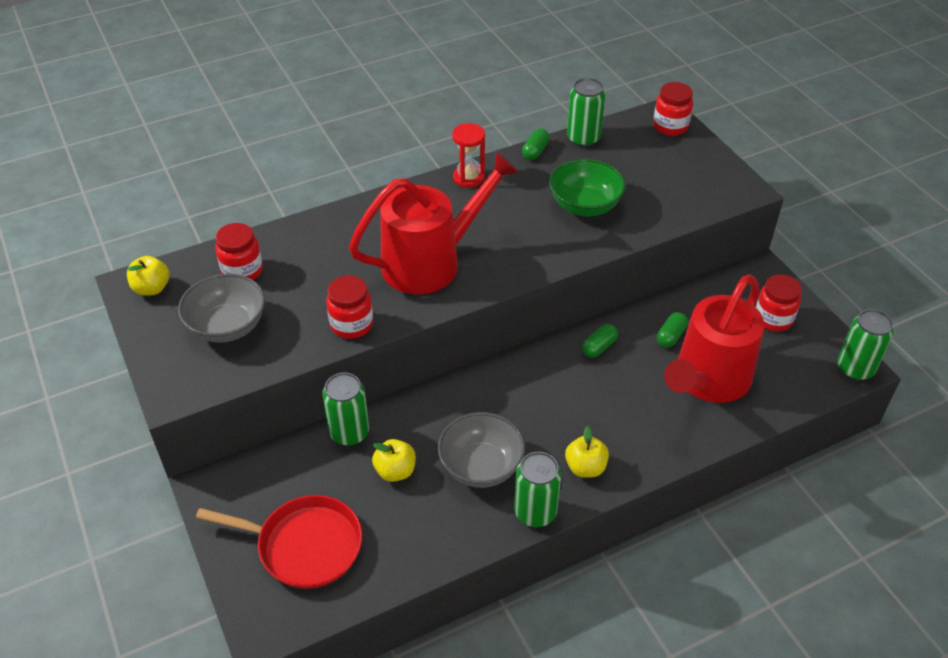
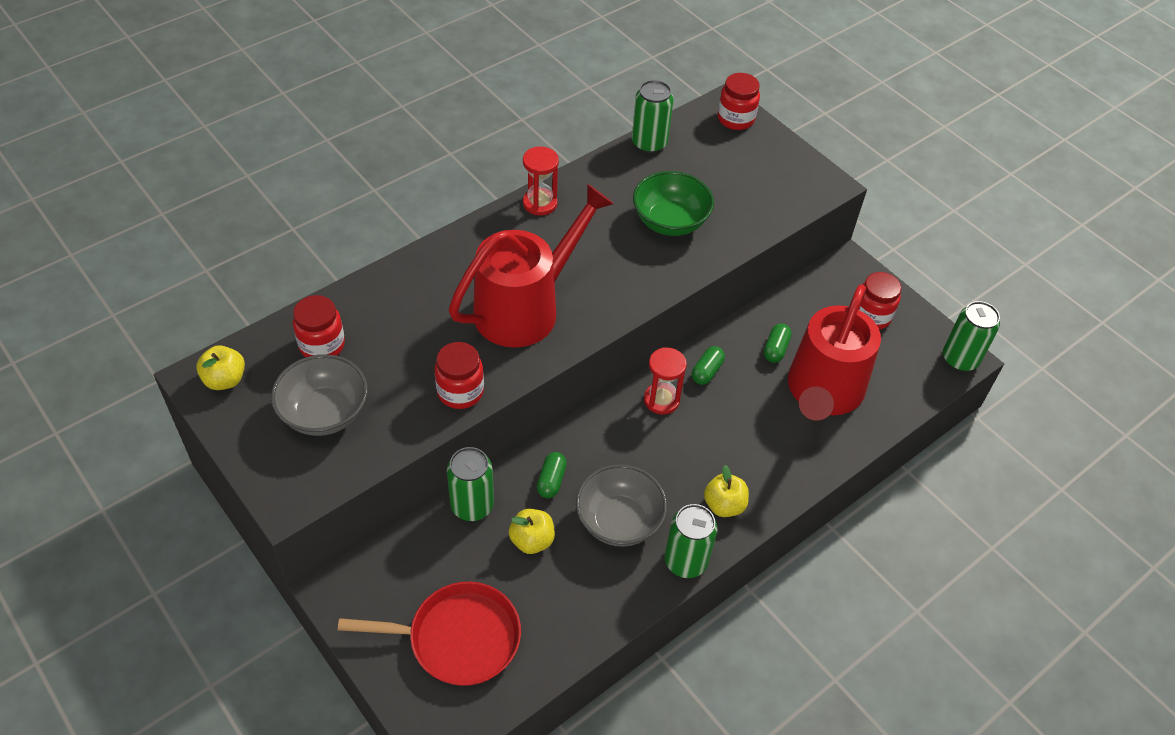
camera: 15 degrees left, 5 degrees up
green capsule [522,129,550,160] -> green capsule moved to [537,452,567,498]
none -> red hourglass [644,347,687,415]

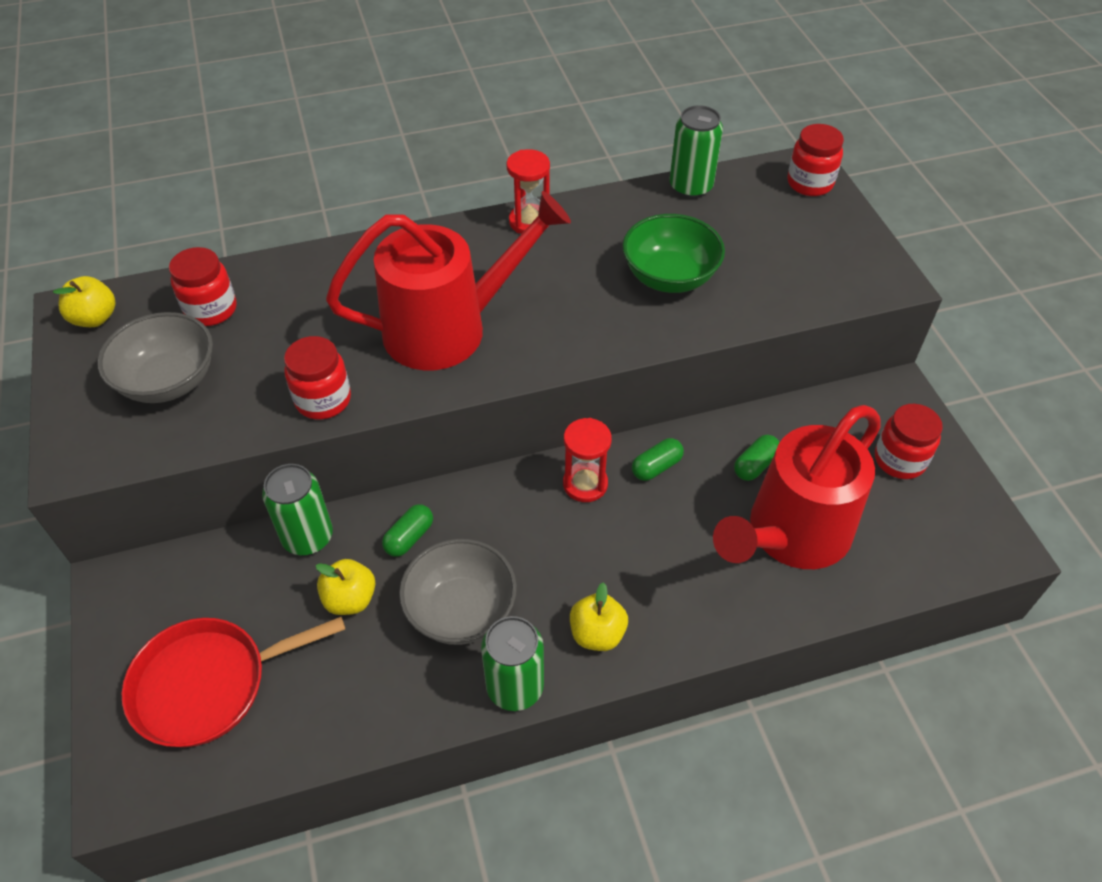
camera: 25 degrees right, 0 degrees up
red pan [338,582,521,686] -> red pan turned 135 degrees clockwise [122,617,345,747]
green can [943,301,1000,371] -> none

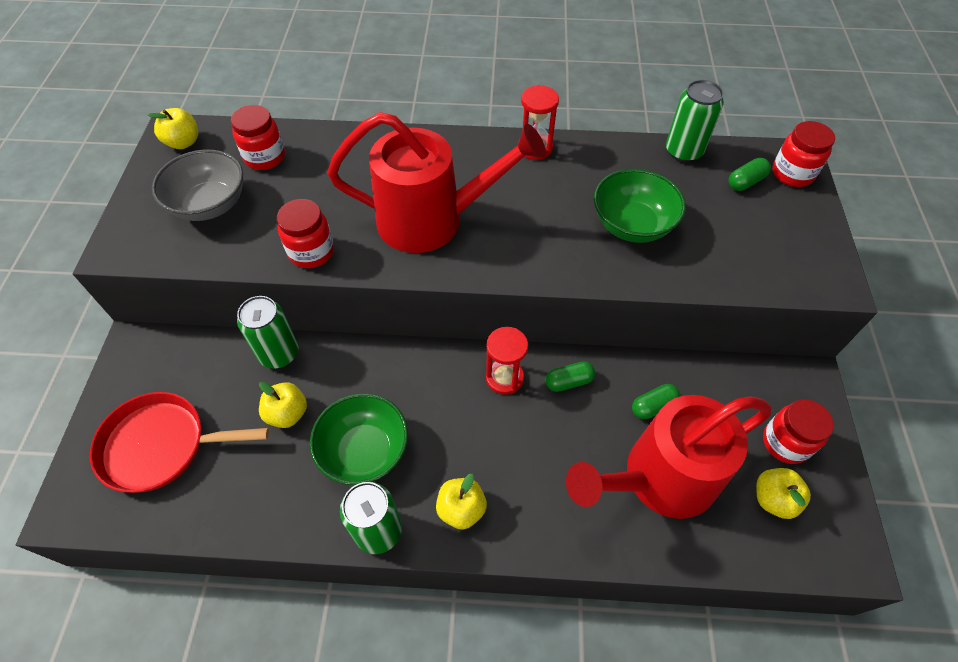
camera: 20 degrees right, 5 degrees up
green capsule [382,504,433,557] -> green capsule moved to [729,158,771,191]
grey bowl [399,539,517,645] -> green bowl [310,393,408,485]
none -> yellow apple [756,468,811,519]

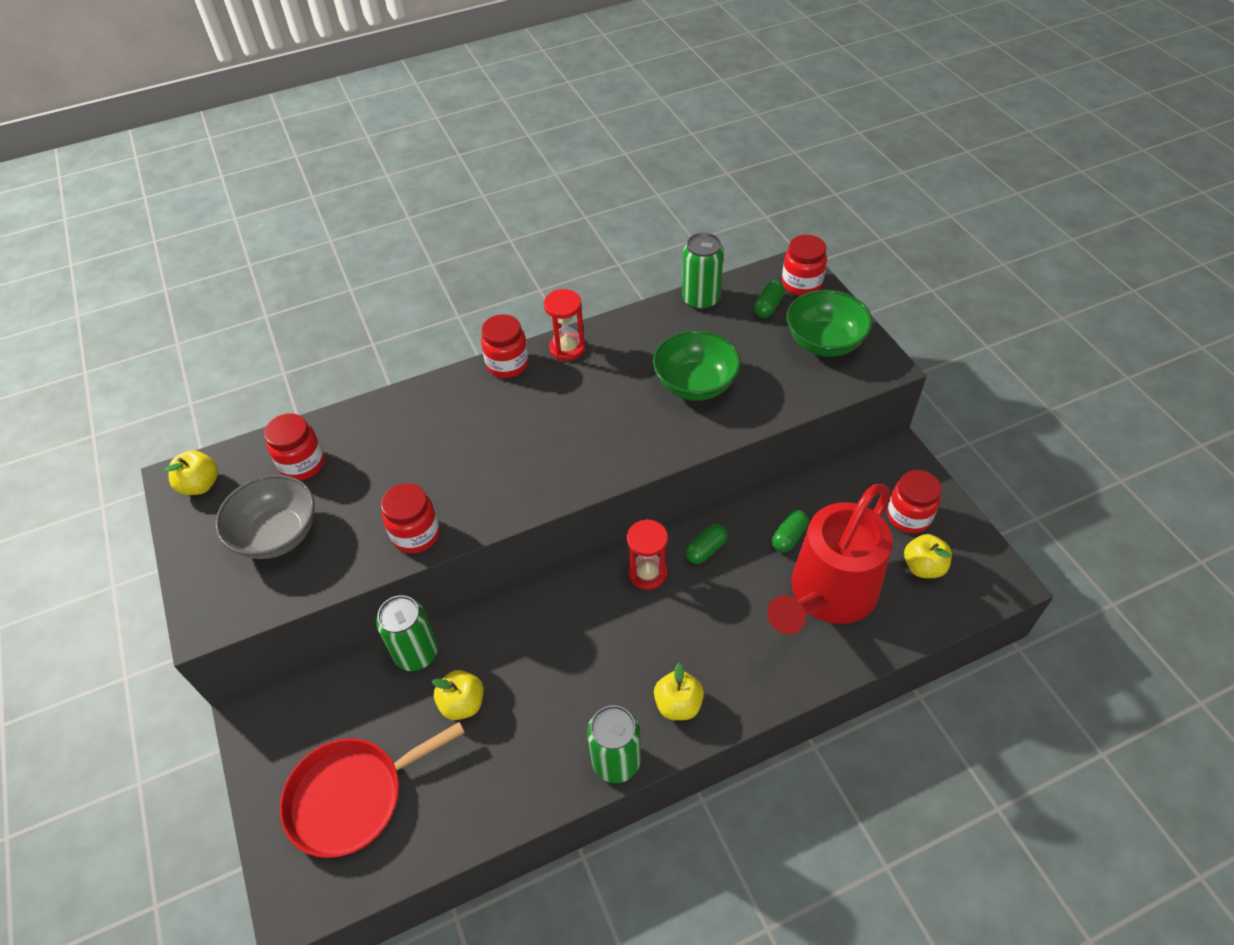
camera: 25 degrees left, 5 degrees down
green bowl [310,393,408,485] -> green bowl moved to [786,290,873,357]
red watering can [327,112,546,253] -> none
none -> red jar [481,314,529,378]

